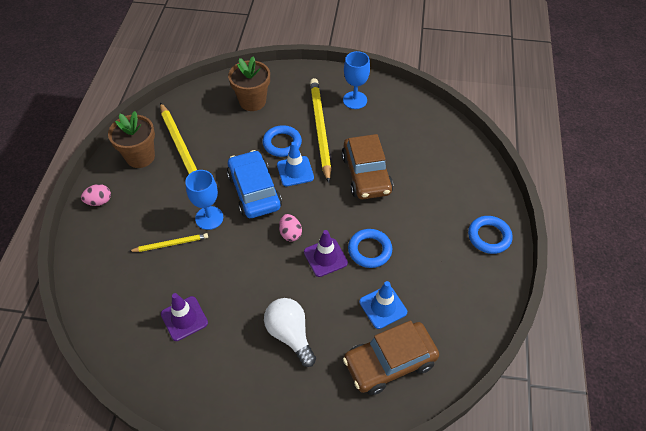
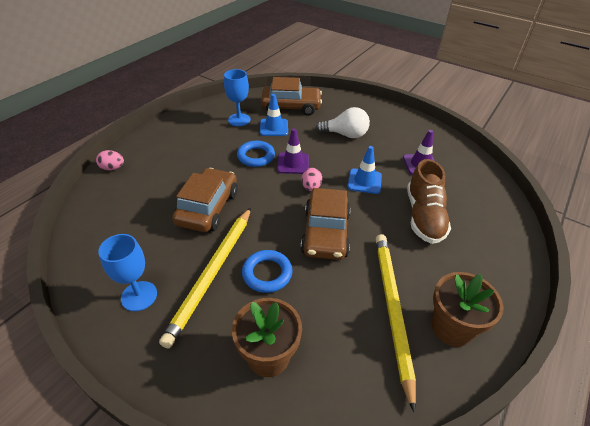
camera: 155 degrees left, 10 degrees down
pink egg [81,184,111,206] -> pink egg moved to [96,150,124,171]
yellow pencil [129,233,208,252] -> brown shoe [407,159,451,244]
blue goblet [185,170,223,230] -> blue goblet moved to [224,69,251,126]
blue car [227,150,282,218] -> brown car [301,188,351,260]
white light bulb [264,298,316,367] -> white light bulb turned 75 degrees counterclockwise [316,107,370,138]
blue traffic cone [277,142,314,186] -> blue traffic cone moved to [348,146,382,194]
blue ring [468,216,512,254] -> none

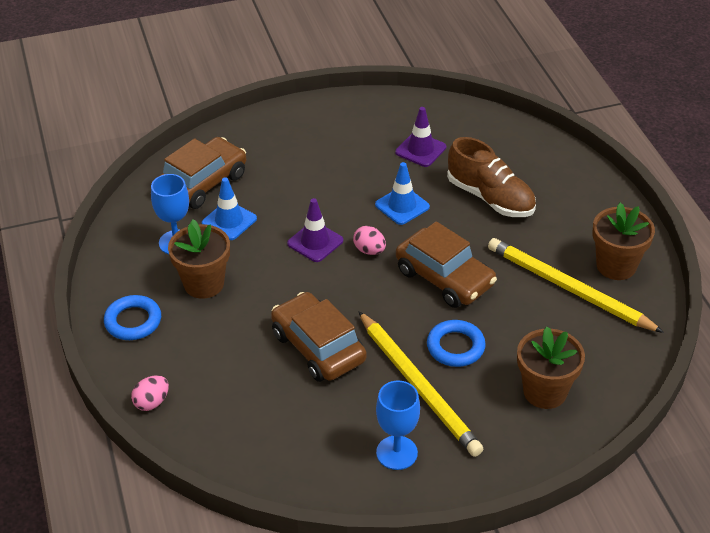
camera: 50 degrees left, 0 degrees up
blue ring [237,141,275,167] -> blue ring moved to [104,295,161,340]
white light bulb [316,107,370,138] -> none
none -> brown flower pot [168,220,230,299]

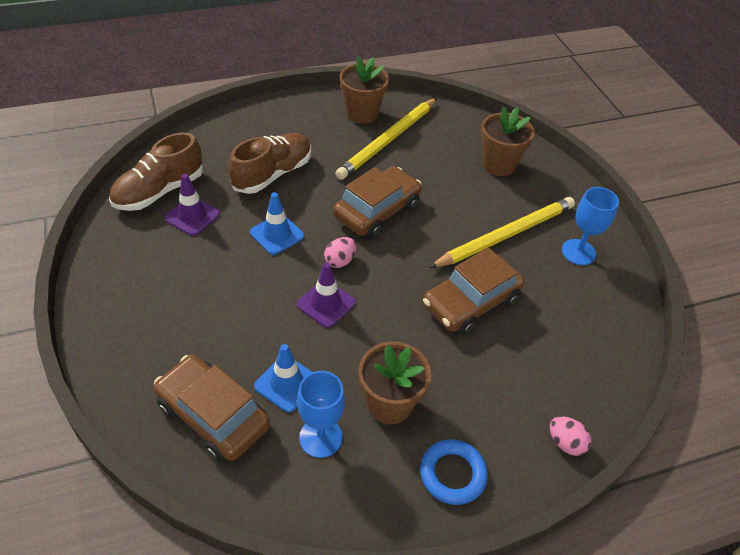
camera: 95 degrees left, 5 degrees up
blue ring [427,320,486,367] -> none
none -> brown shoe [109,132,203,211]

